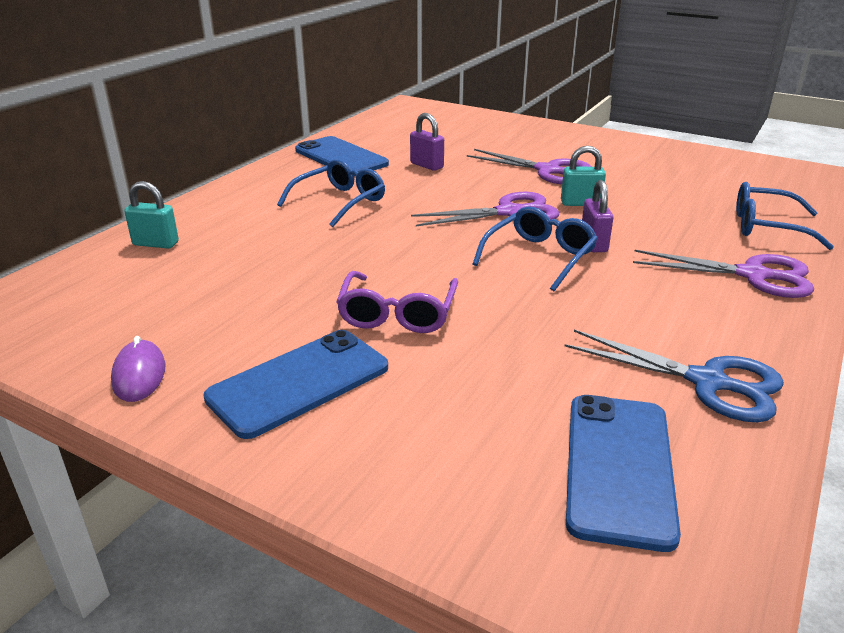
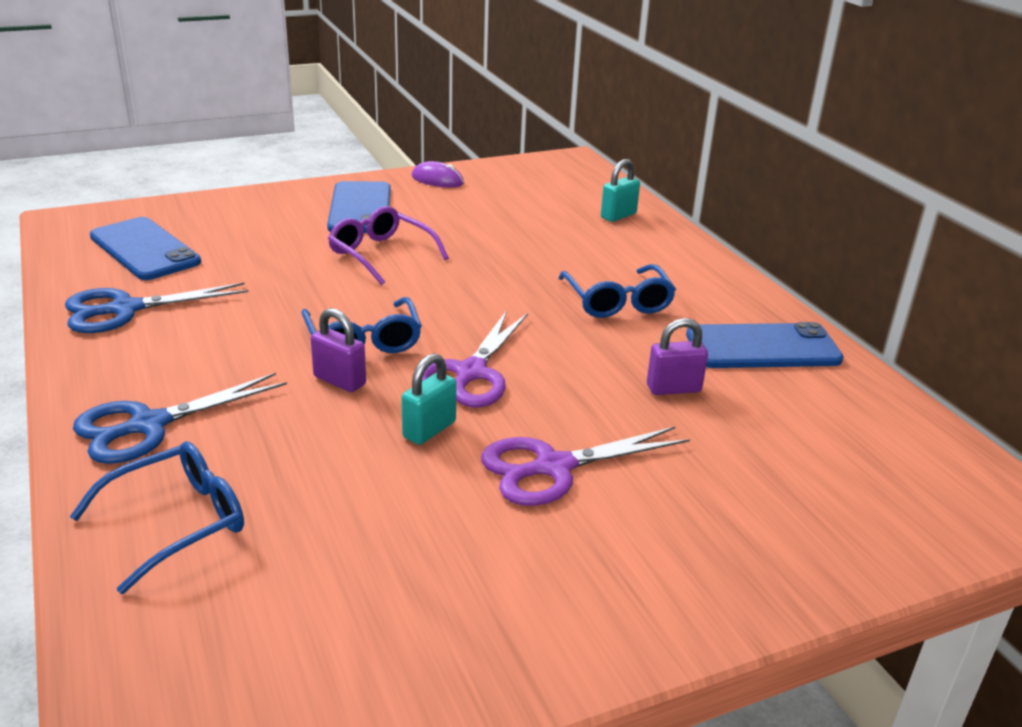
camera: 125 degrees right, 0 degrees up
purple scissors [633,250,814,298] -> blue scissors [73,373,287,464]

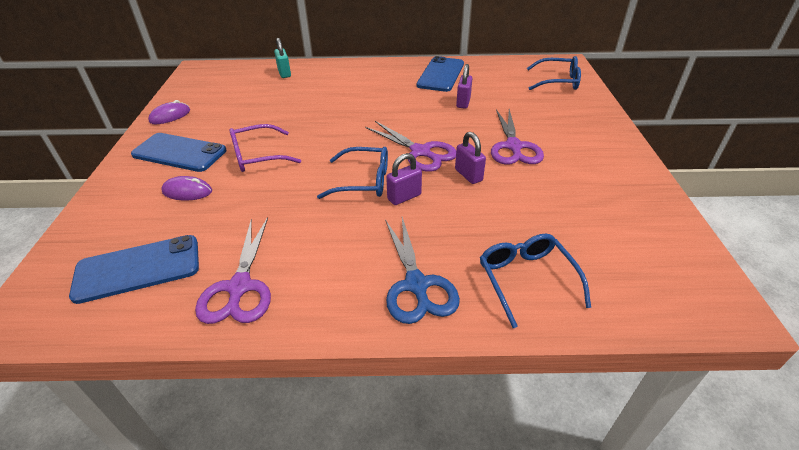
camera: 65 degrees left, 10 degrees up
blue scissors [65,282,249,333] -> purple scissors [195,217,271,324]
turquoise padlock [401,353,456,445] -> purple padlock [455,132,486,184]
blue glasses [558,264,676,318] -> blue glasses moved to [527,56,581,90]
none -> purple mouse [161,176,212,201]

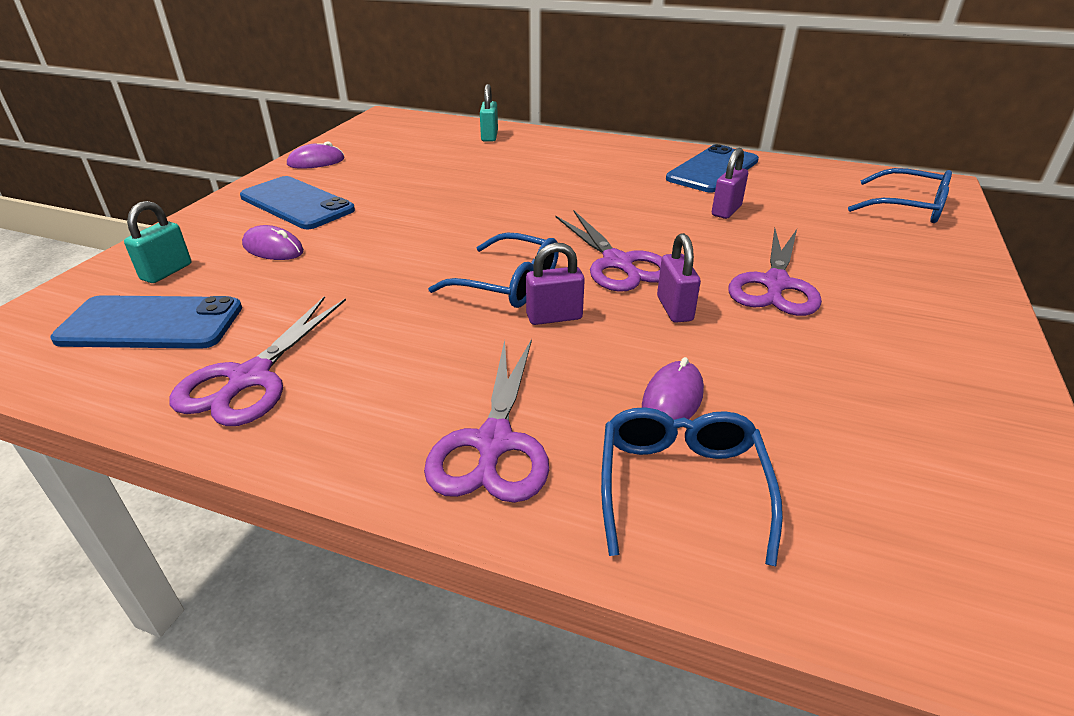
camera: 20 degrees right, 5 degrees down
purple glasses [229,124,301,172] -> none
blue scissors [385,217,460,324] -> purple scissors [424,339,549,503]
none -> turquoise padlock [124,201,191,283]
none -> purple mouse [642,357,704,420]

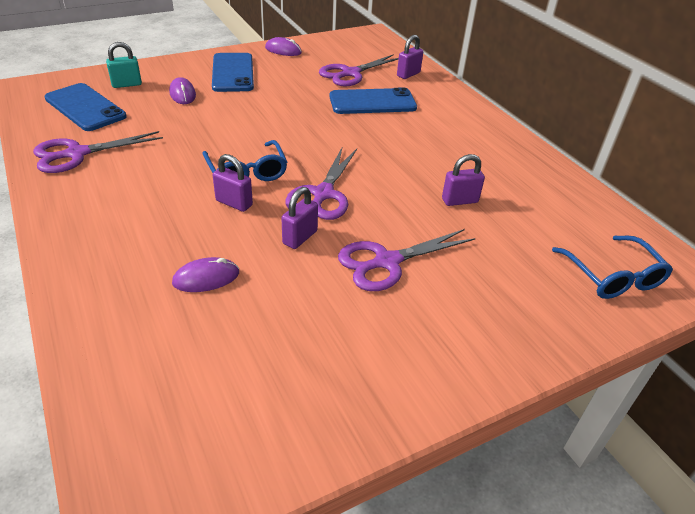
camera: 40 degrees right, 5 degrees up
purple scissors [424,339,549,503] -> purple scissors moved to [319,54,399,87]
turquoise padlock [480,84,498,142] -> purple padlock [397,35,423,79]
blue glasses [601,407,783,566] -> none
blue phone [666,144,759,193] -> blue phone moved to [329,87,417,114]

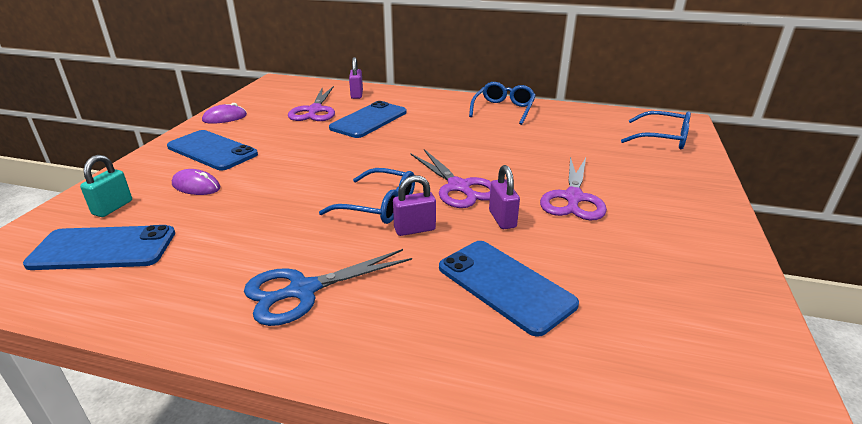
camera: 45 degrees left, 10 degrees down
purple scissors [33,131,163,173] -> none
purple mouse [172,257,239,292] -> blue phone [439,241,579,337]
purple padlock [442,154,485,206] -> none
none -> blue scissors [244,249,412,326]
none -> blue glasses [469,82,536,125]

